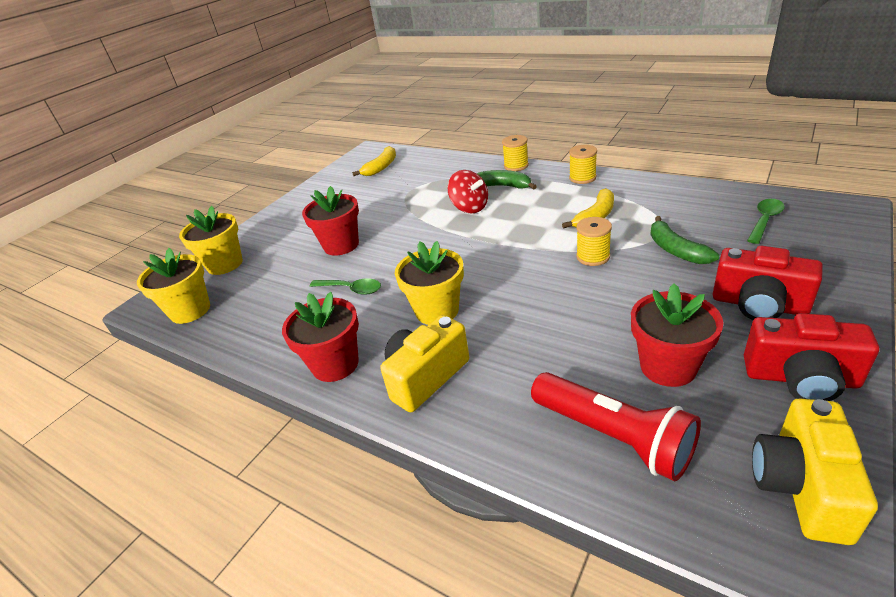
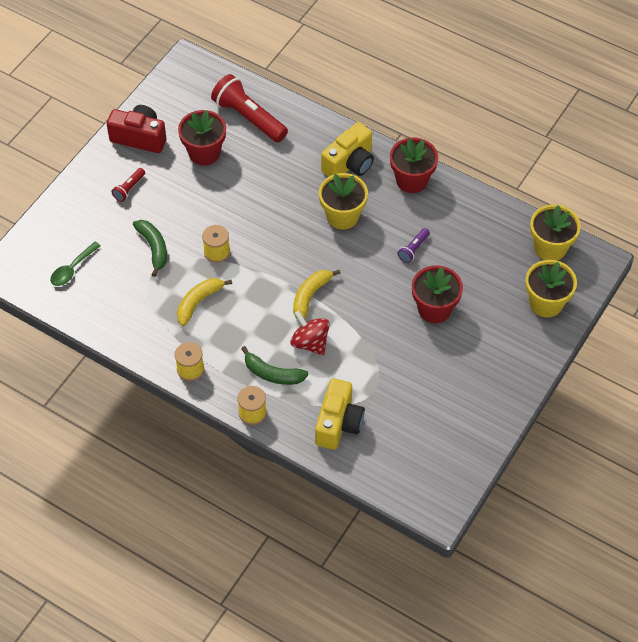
camera: 175 degrees right, 20 degrees up
green spoon [310,278,381,295] -> purple flashlight [398,228,430,263]
yellow banana [352,146,396,176] -> yellow banana moved to [293,270,341,319]
red camera [713,246,823,320] -> red flashlight [112,168,145,202]
yellow camera [752,399,878,545] -> yellow camera moved to [315,379,365,450]

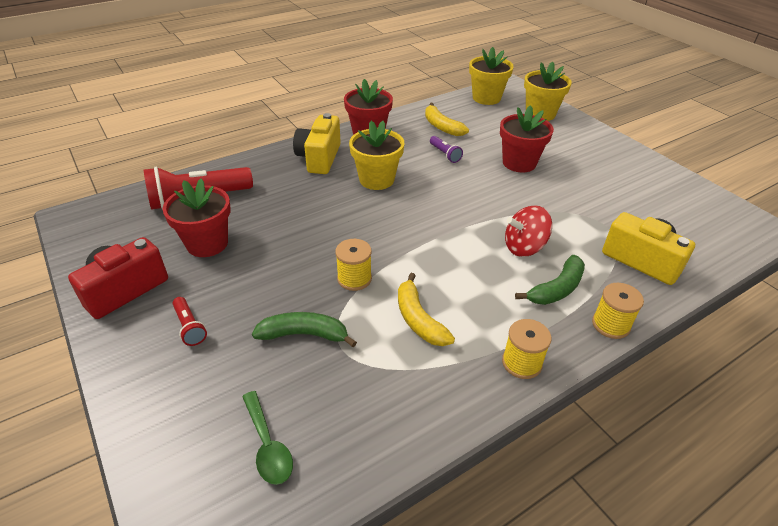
camera: 65 degrees left, 15 degrees down
yellow banana [293,270,341,319] -> yellow banana moved to [425,103,469,136]
yellow camera [321,122,374,177] -> yellow camera turned 150 degrees counterclockwise [293,113,341,174]

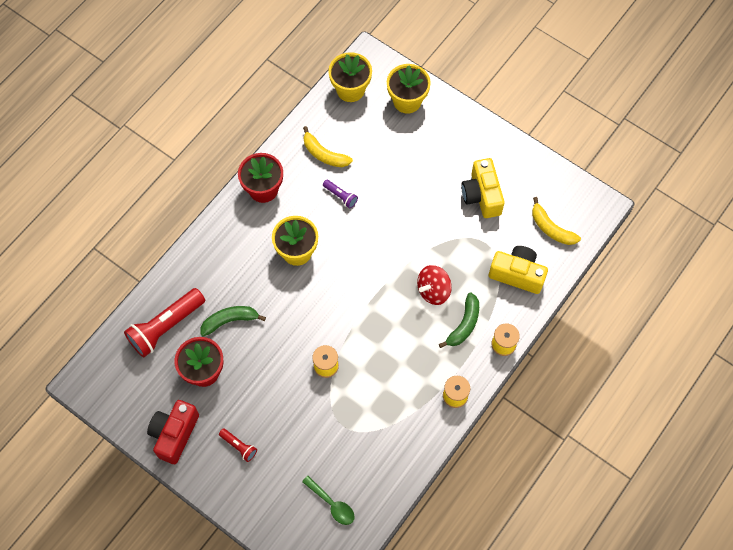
camera: 20 degrees left, 25 degrees up
green banana [252,312,357,347] -> green banana moved to [201,306,266,337]
yellow camera [293,113,341,174] -> yellow camera moved to [461,158,505,218]
yellow banana [398,273,455,346] -> yellow banana moved to [532,197,581,245]
red flower pot [500,105,554,173] -> none

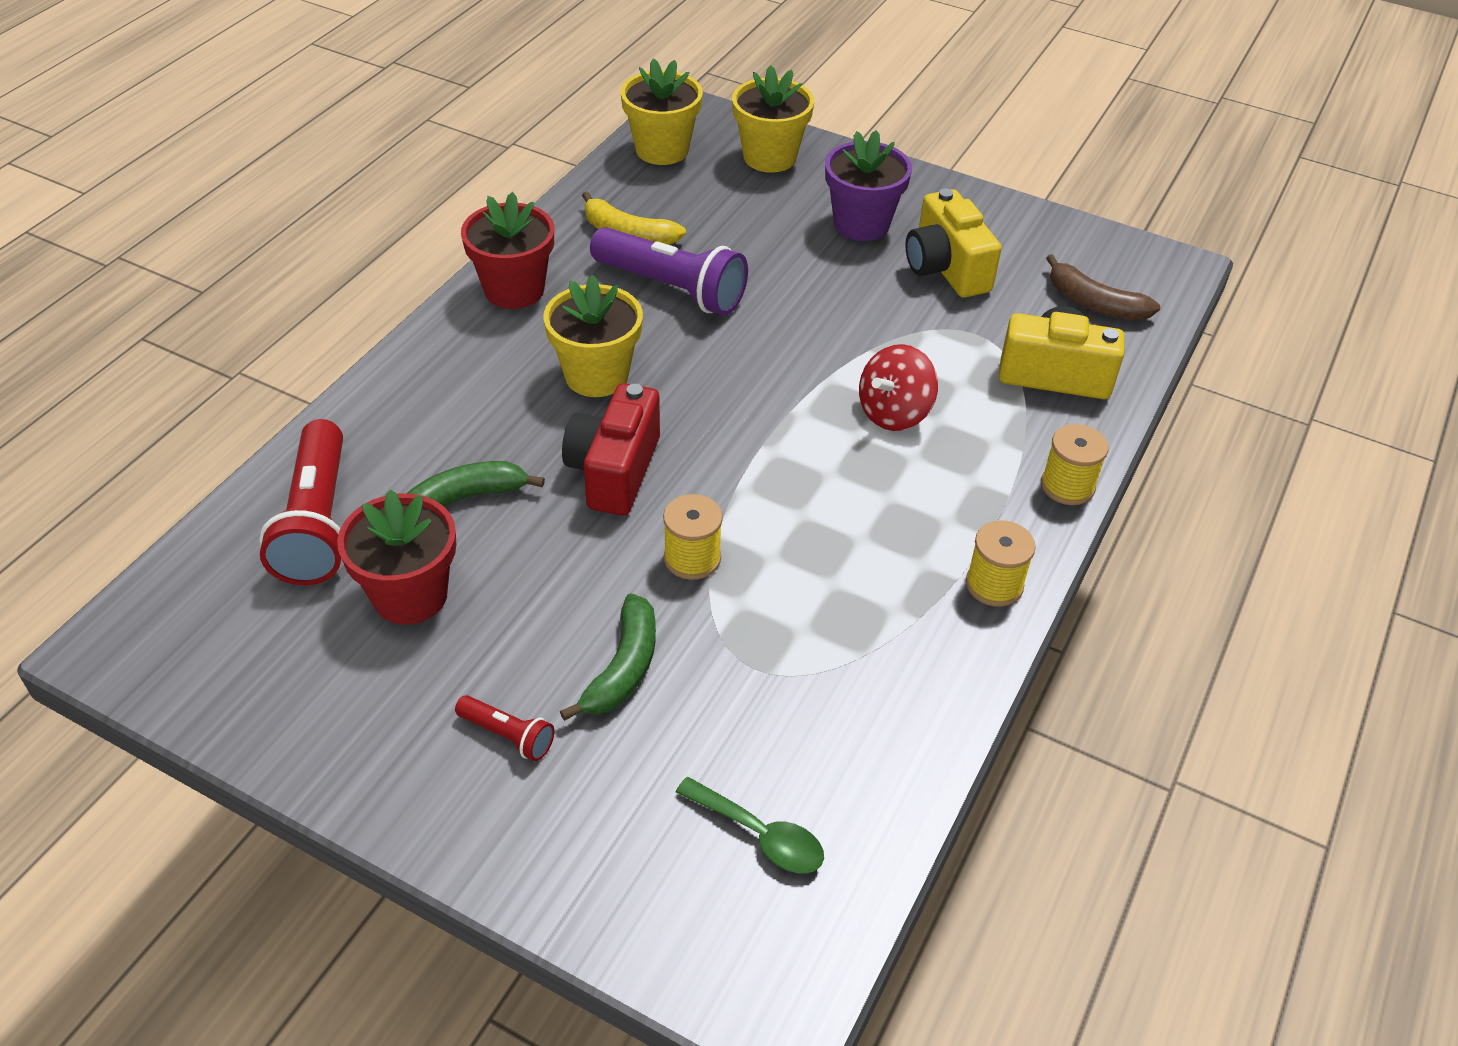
camera: 10 degrees left, 20 degrees down
red flashlight [124,288,205,357] -> red flashlight turned 45 degrees counterclockwise [259,419,343,585]
red camera [147,400,199,464] -> red camera moved to [562,383,660,516]
purple flashlight [323,180,358,208] -> purple flashlight [590,227,748,315], size x2.12
green banana [439,293,479,348] -> green banana moved to [560,593,656,721]
yellow banana [532,197,581,245] -> brown banana [1046,254,1160,320]
none -> purple flower pot [825,130,912,241]

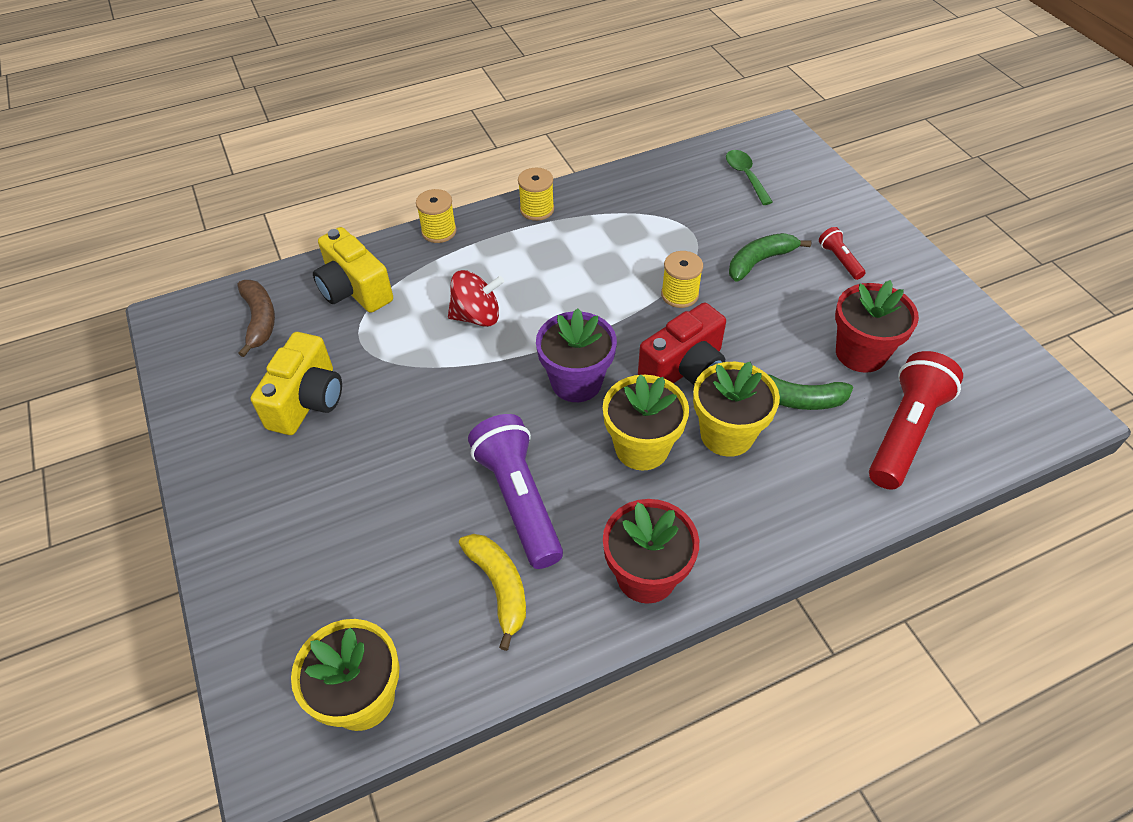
camera: 140 degrees left, 5 degrees up
yellow flower pot [732,65,814,173] -> yellow flower pot moved to [693,362,780,457]
purple flower pot [825,130,912,241] -> purple flower pot moved to [536,308,617,402]

